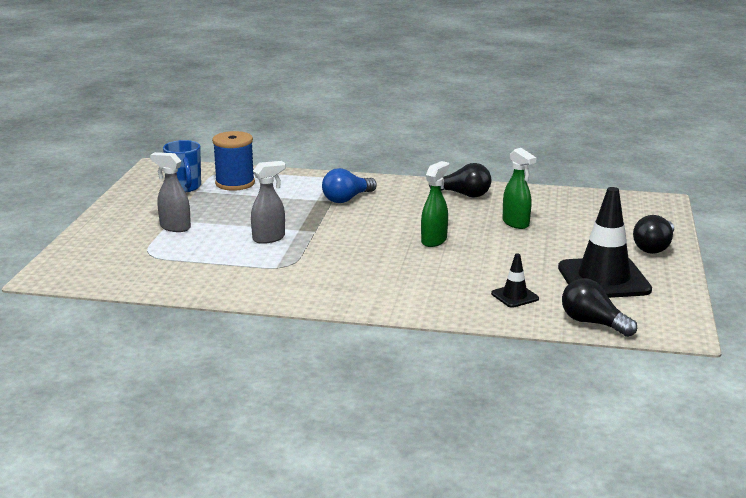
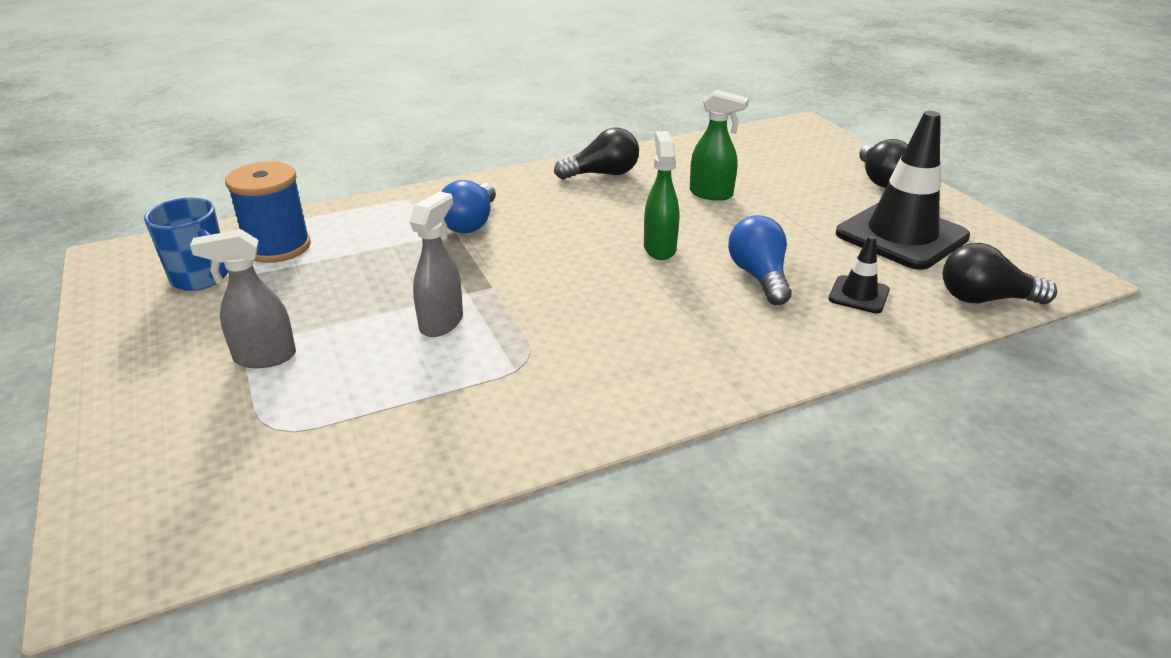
camera: 35 degrees left, 10 degrees up
none -> blue light bulb [728,215,792,305]

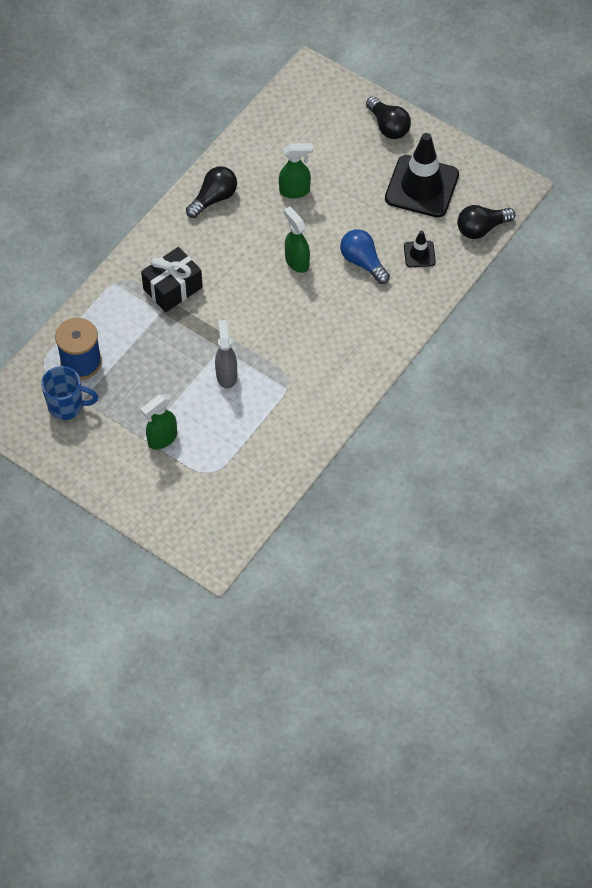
camera: 30 degrees left, 25 degrees up
grey spray bottle [190,229,296,368] -> green spray bottle [141,394,177,450]
blue light bulb [441,180,496,233] -> black gift [141,247,203,312]

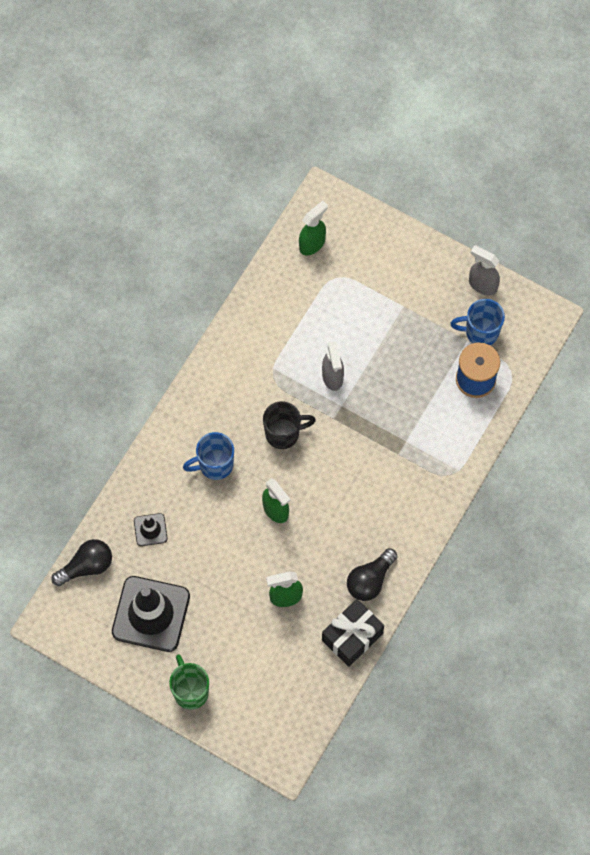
camera: 175 degrees right, 10 degrees up
black gift [141,247,203,312] -> black gift moved to [322,599,384,667]
green spray bottle [141,394,177,450] -> green spray bottle moved to [299,200,328,255]
blue light bulb [340,229,390,284] -> none
black light bulb [366,96,411,139] -> green mug [169,654,209,710]
none -> blue mug [183,432,234,480]
none -> black mug [263,401,316,449]
none -> grey spray bottle [469,245,500,295]

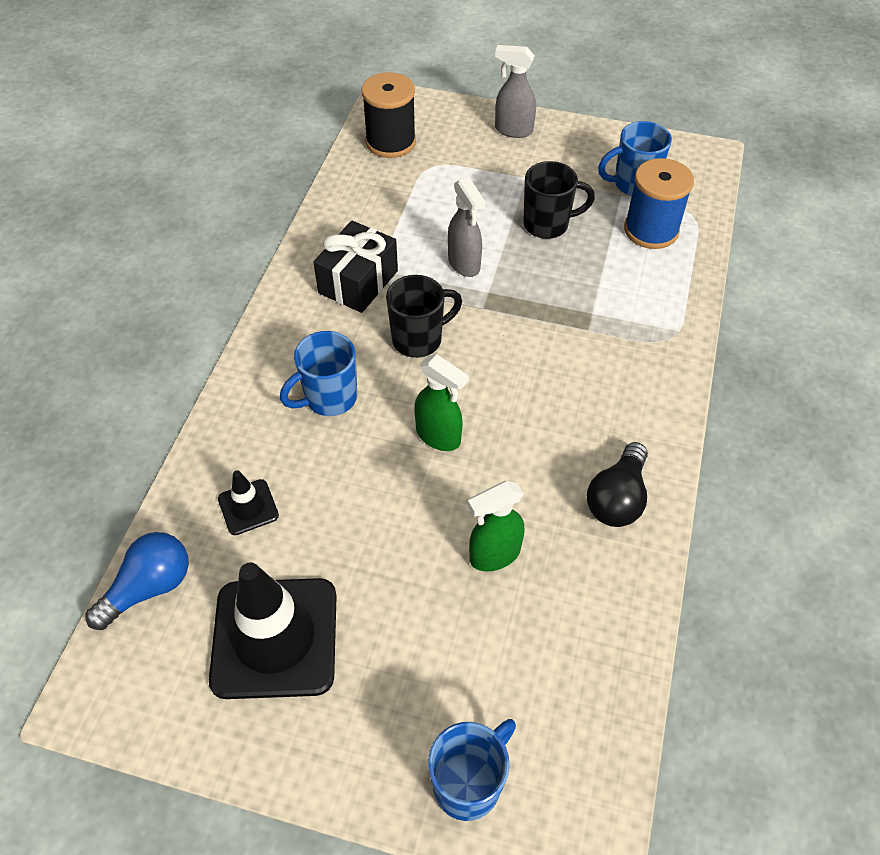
camera: 15 degrees left, 15 degrees down
black light bulb [51,539,112,586] -> blue light bulb [85,532,189,630]
green mug [169,654,209,710] -> none
green spray bottle [299,200,328,255] -> black spool [362,72,416,158]
black gift [322,599,384,667] -> black gift moved to [313,221,398,313]
grey spray bottle [469,245,500,295] -> grey spray bottle moved to [495,45,536,138]
none -> blue mug [428,719,516,821]
none -> black mug [523,161,595,239]

